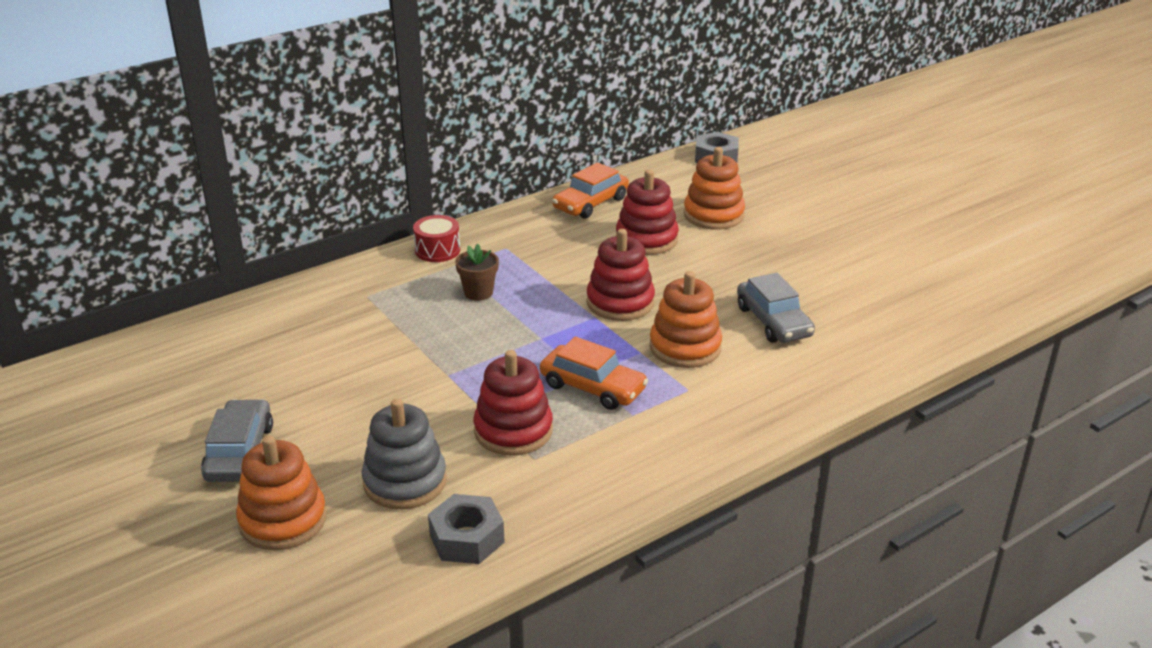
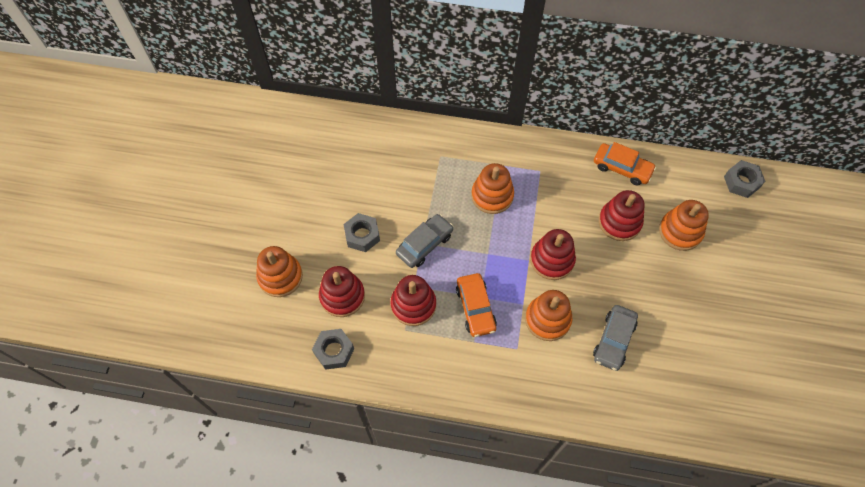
camera: 45 degrees right, 30 degrees up
grey car [201,399,273,482] -> grey car moved to [396,214,453,268]
grey stacking toy [362,399,447,509] -> red stacking toy [319,266,365,317]
red drum [413,215,460,262] -> none
brown flower pot [455,244,499,301] -> orange stacking toy [471,163,514,214]
orange car [552,162,629,219] -> orange car turned 150 degrees counterclockwise [594,142,656,185]
none -> grey nut [343,213,380,252]

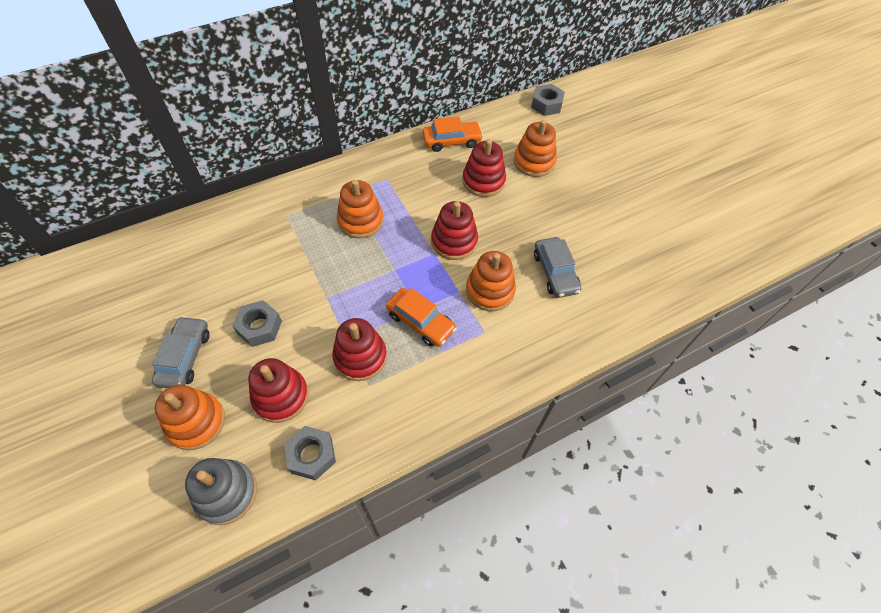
camera: 40 degrees left, 5 degrees down
grey car [396,214,453,268] -> grey car moved to [152,316,210,388]
none -> grey stacking toy [185,458,257,525]

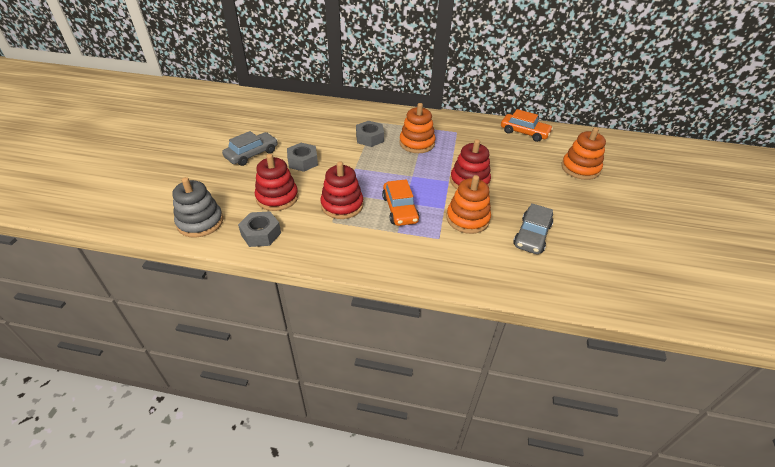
camera: 40 degrees right, 15 degrees down
orange stacking toy [155,385,225,450] -> none
red stacking toy [462,139,506,197] -> none
grey nut [531,84,565,116] -> grey nut moved to [356,121,384,147]

